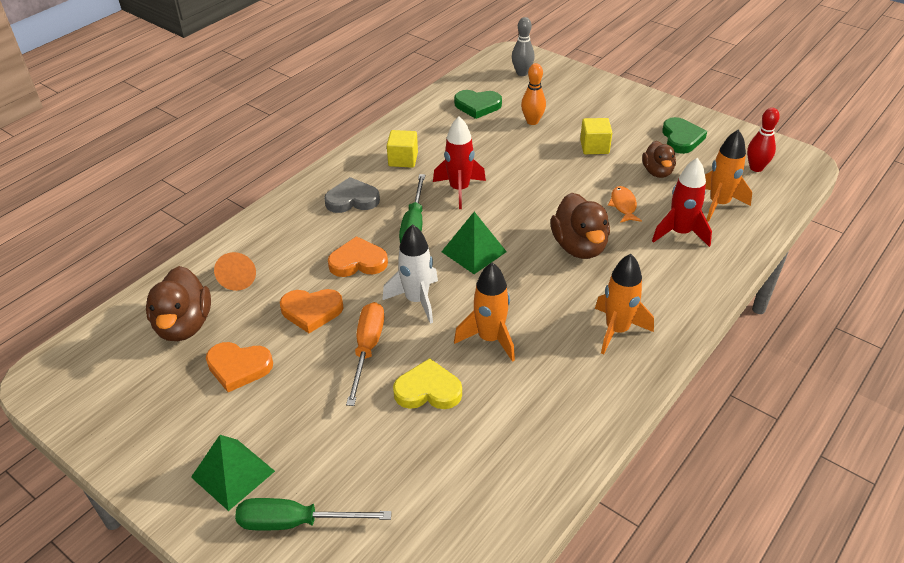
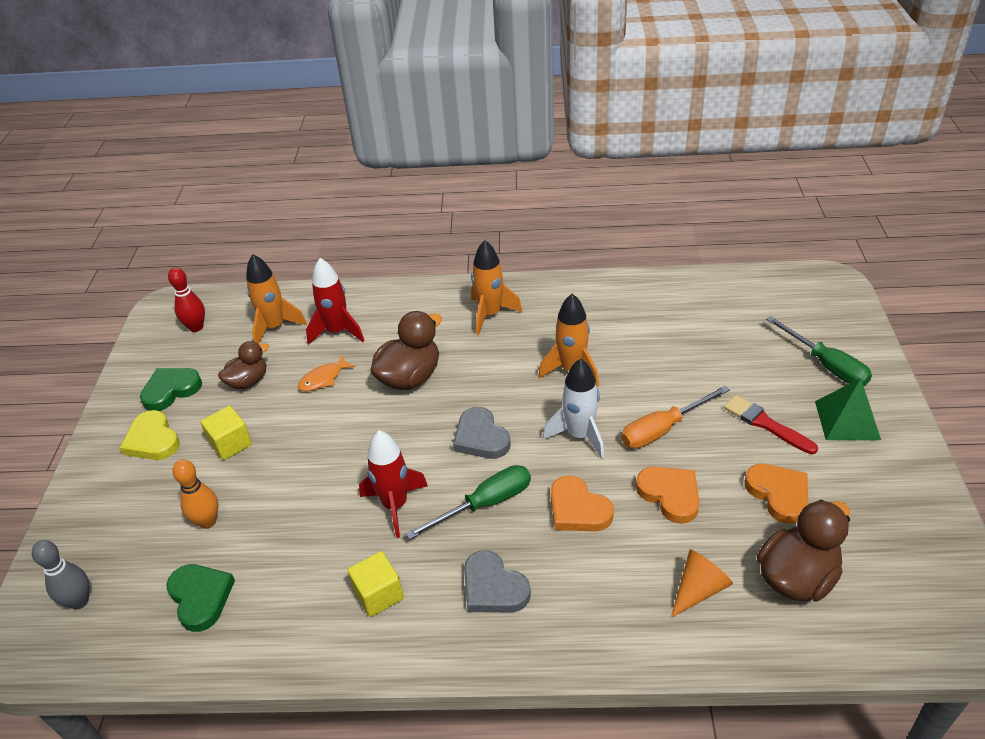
camera: 125 degrees left, 0 degrees up
yellow heart [393,358,462,409] -> yellow heart moved to [120,410,180,460]
green pyramid [441,212,507,274] -> grey heart [453,407,510,459]
none -> red brush [724,395,818,454]

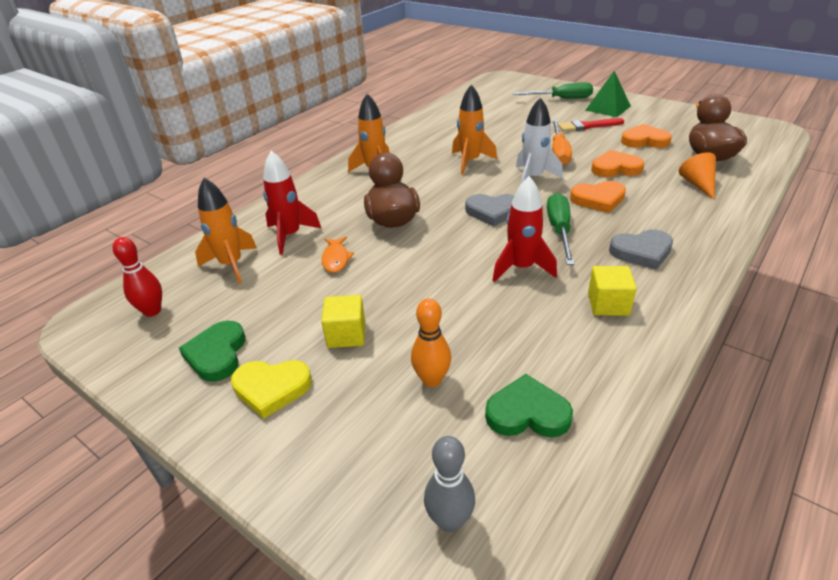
camera: 55 degrees left, 5 degrees down
brown duck [218,341,269,389] -> none

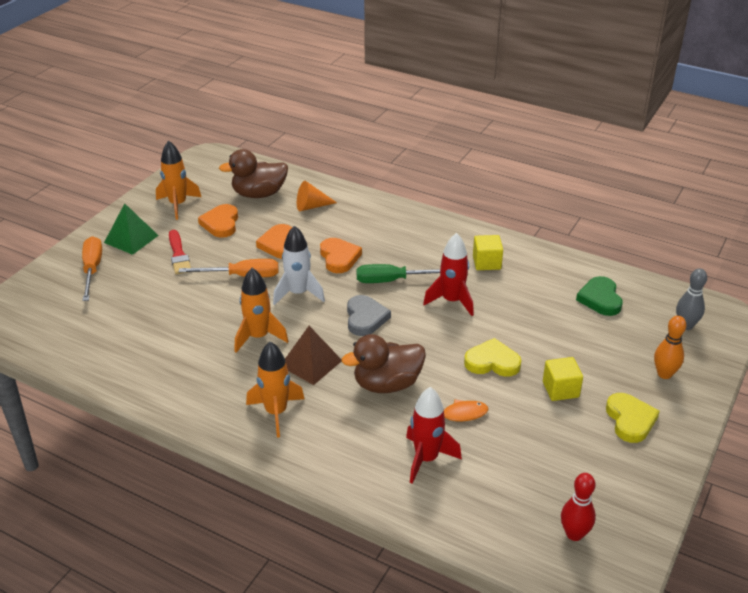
camera: 100 degrees left, 0 degrees up
green heart [179,321,245,382] -> none
orange rocket [195,177,257,284] -> orange rocket moved to [156,140,201,220]
orange bowling pin [411,298,451,387] -> orange bowling pin moved to [654,316,686,379]
green screwdriver [513,82,593,99] -> orange screwdriver [82,236,102,301]
grey heart [609,229,673,270] -> none
none -> brown pyramid [285,326,342,385]
none -> yellow heart [464,338,521,377]

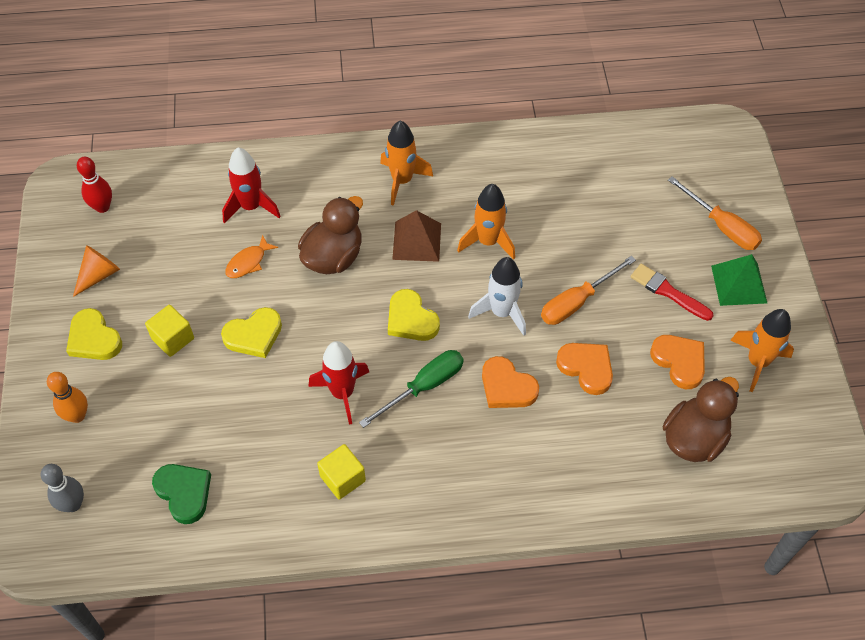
camera: 145 degrees right, 20 degrees up
orange cone [297,181,337,211] -> orange cone moved to [73,245,120,297]
grey heart [347,295,391,336] -> yellow heart [388,289,440,341]

